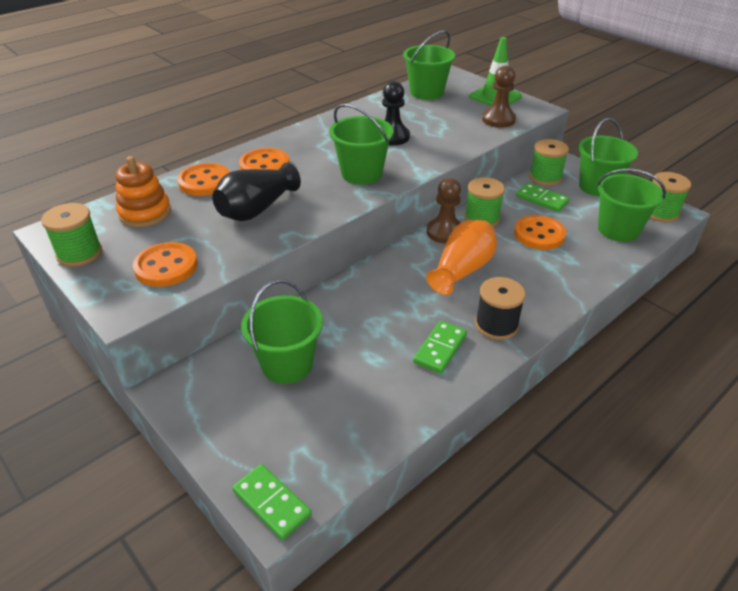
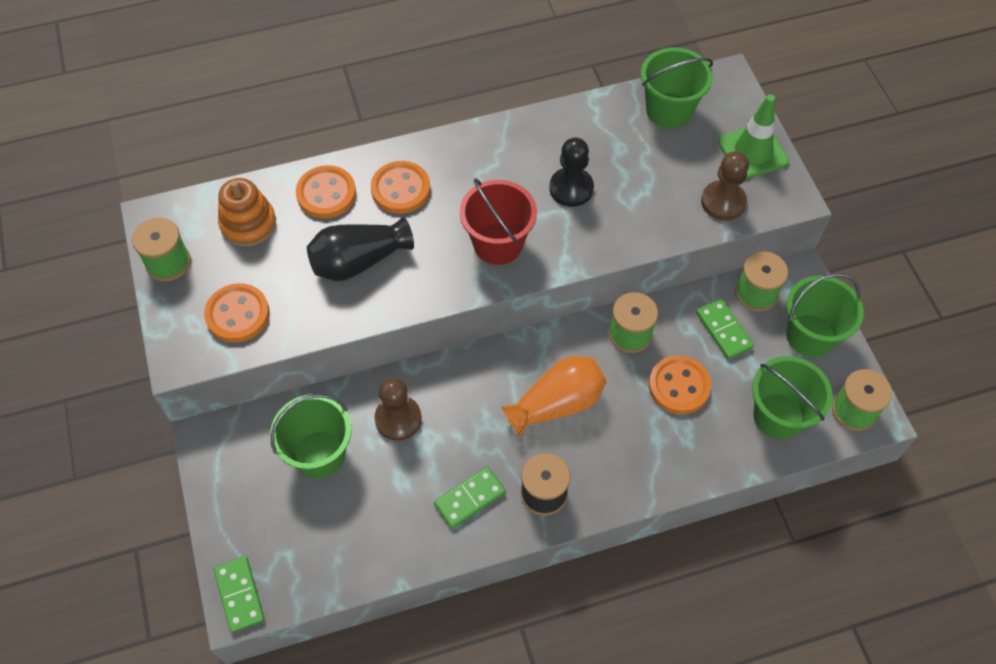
camera: 25 degrees right, 20 degrees up
green bucket [329,104,394,185] -> red bucket [460,178,537,265]
brown pawn [427,178,461,244] -> brown pawn moved to [375,378,422,441]

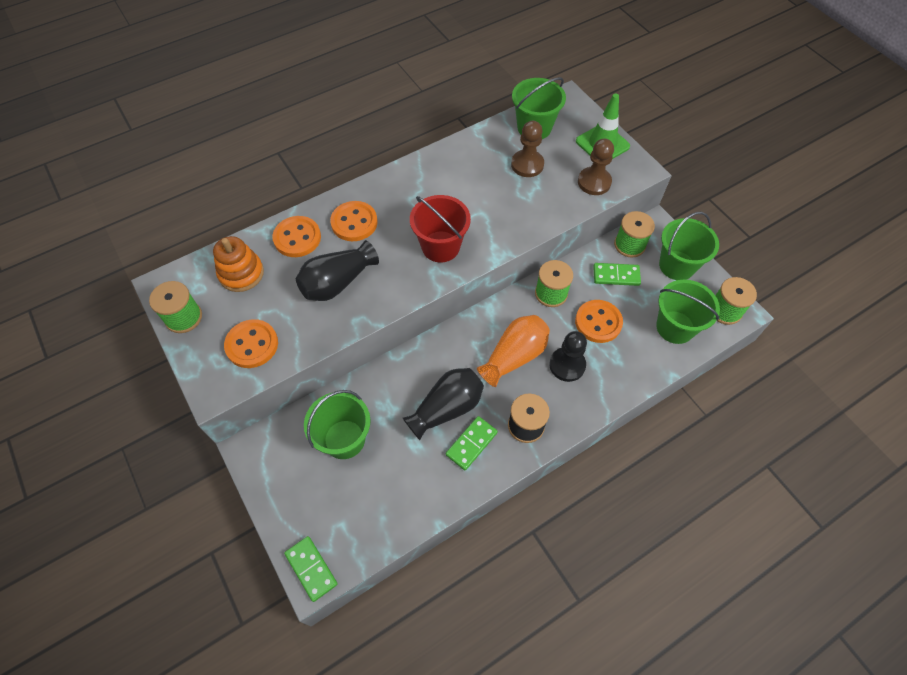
camera: 15 degrees left, 0 degrees up
brown pawn [375,378,422,441] -> brown pawn moved to [511,121,544,177]
black pawn [550,138,594,207] -> black pawn moved to [549,331,587,382]
green domino [696,299,754,360] -> green domino turned 45 degrees counterclockwise [593,263,641,286]
none -> black vase [403,368,484,440]

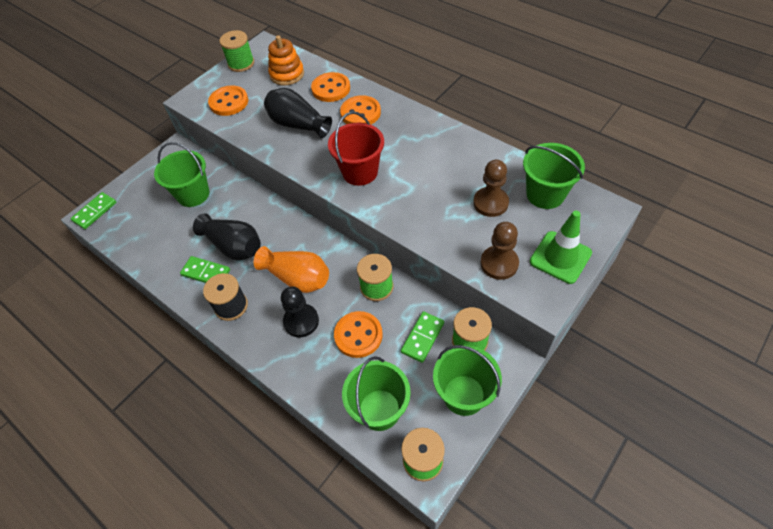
camera: 75 degrees right, 5 degrees down
green domino [593,263,641,286] -> green domino turned 45 degrees clockwise [401,312,444,363]

